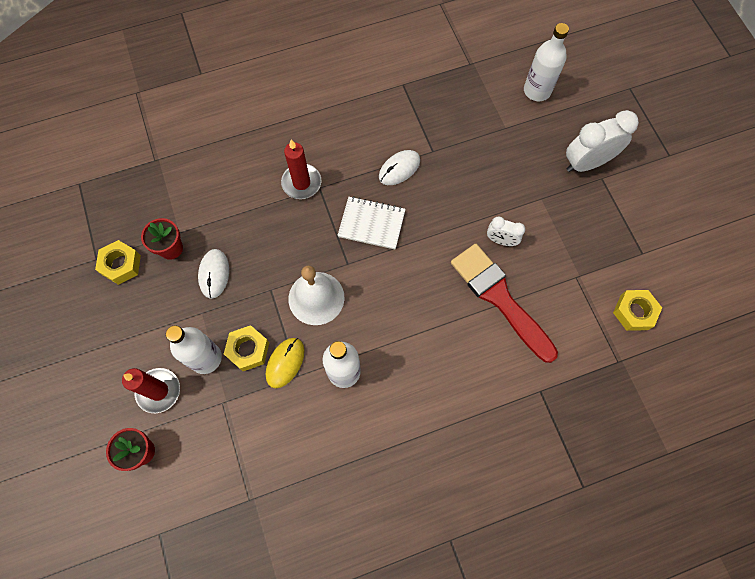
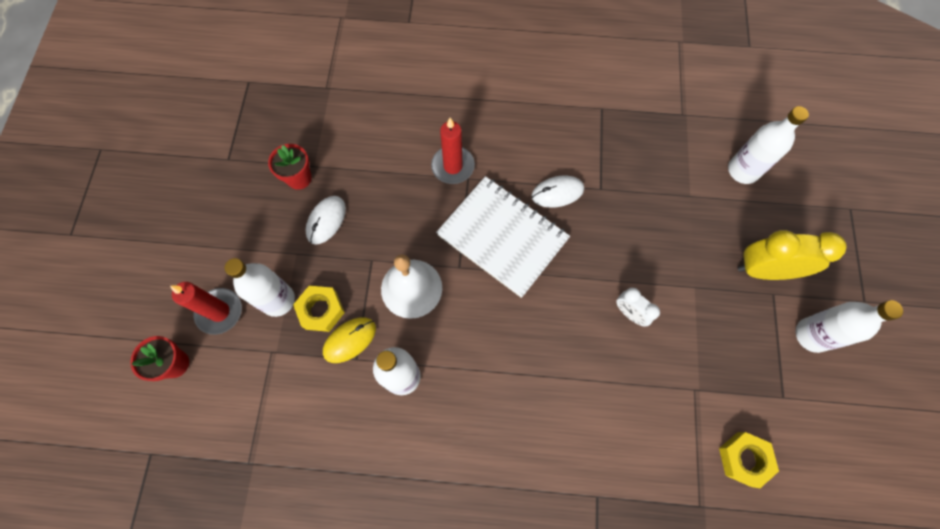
camera: 25 degrees right, 0 degrees up
yellow nut [95,240,141,285] -> none
white notebook [337,196,406,250] -> white notebook [436,176,570,298], size x1.63
red brush [451,244,558,363] -> none
white clock [566,110,639,172] -> yellow clock [738,230,847,280]
none -> white bottle [796,300,903,353]

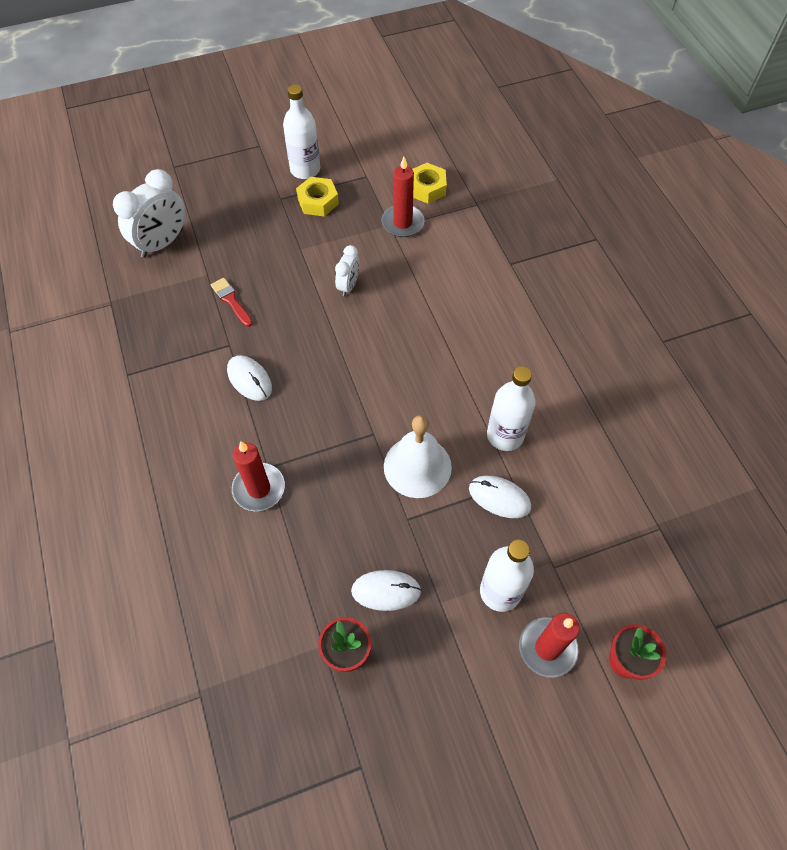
camera: 115 degrees left, 10 degrees down
yellow nut [293,286,345,332] -> yellow nut moved to [296,177,339,217]
yellow mouse [323,317,376,363] -> white mouse [469,476,531,518]
white notebook [436,176,570,298] -> none
white bottle [728,106,809,184] -> white clock [113,169,185,258]
yellow clock [738,230,847,280] -> none
none -> red brush [211,278,253,327]
none -> red candle [381,157,425,237]

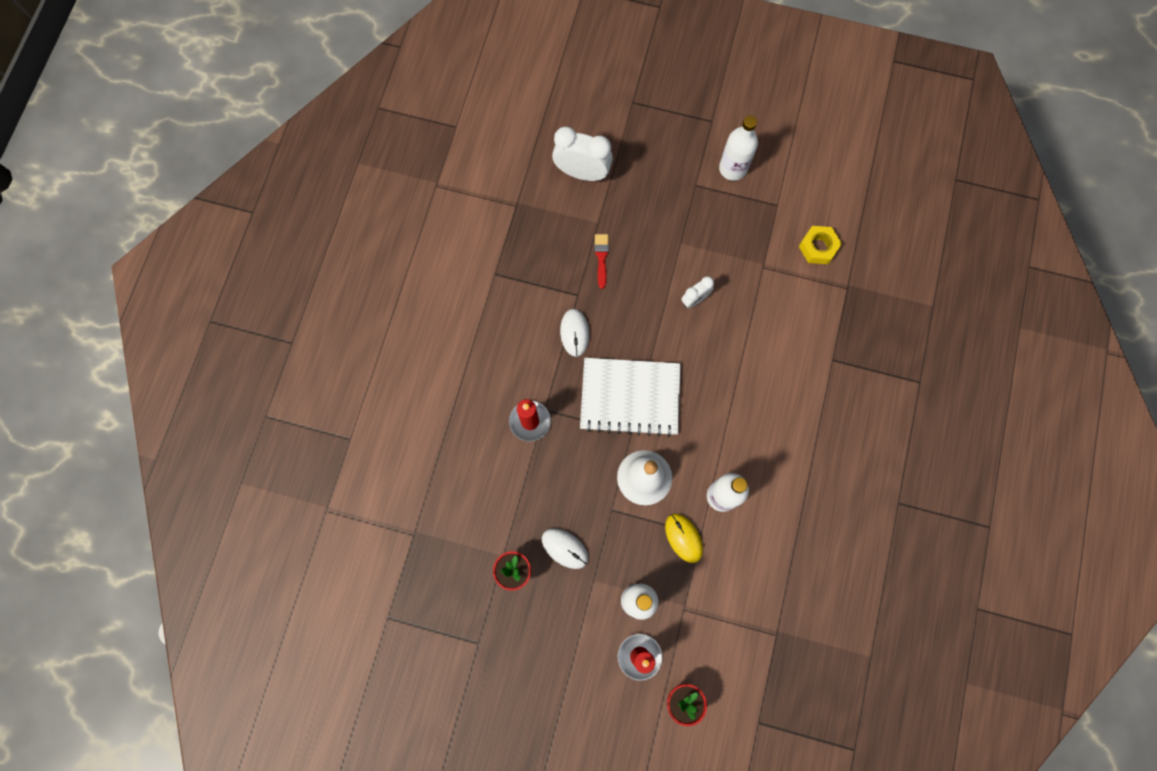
camera: 35 degrees right, 15 degrees up
white clock [113,169,185,258] -> white clock turned 150 degrees counterclockwise [552,127,613,181]
yellow nut [296,177,339,217] -> none
red candle [381,157,425,237] -> none
white mouse [469,476,531,518] -> yellow mouse [665,513,703,563]
none -> white notebook [580,358,681,437]

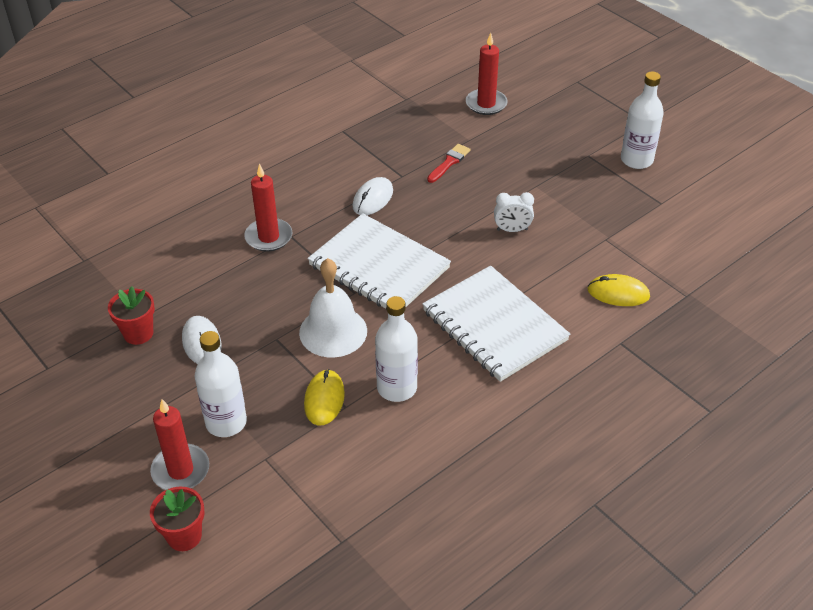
camera: 35 degrees right, 30 degrees down
white clock [552,127,613,181] -> red candle [466,33,508,115]
yellow nut [799,226,842,264] -> none
none -> white notebook [422,266,570,382]
none -> yellow mouse [587,274,650,306]

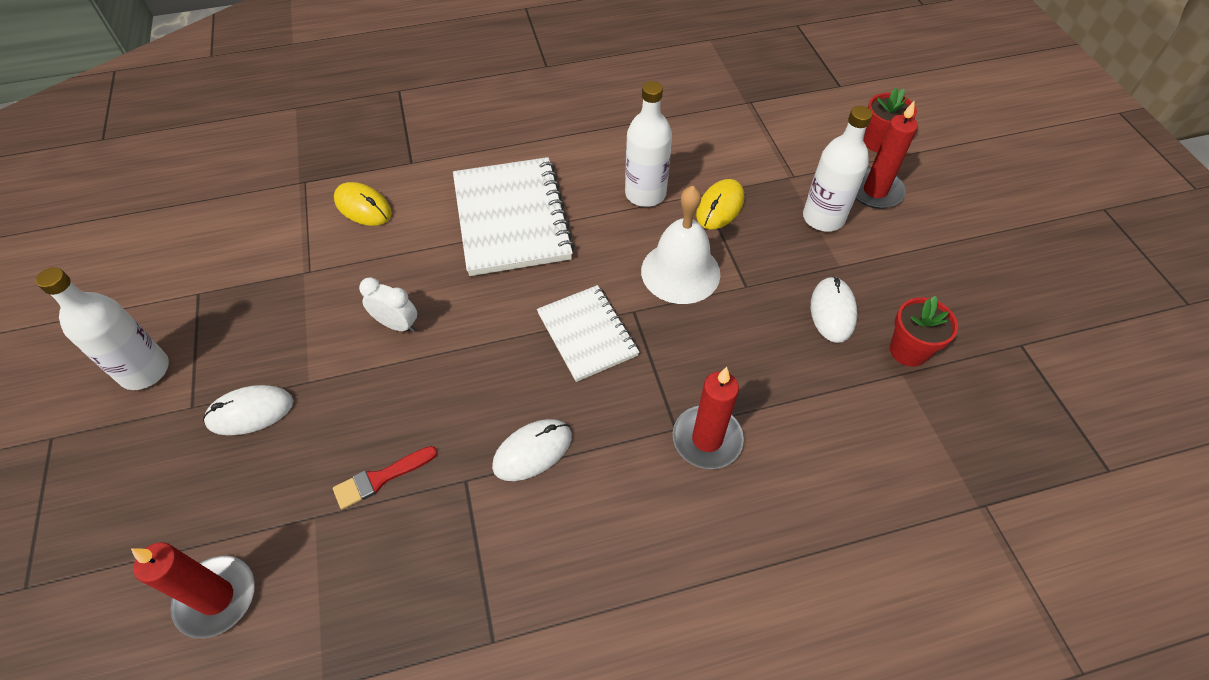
camera: 155 degrees left, 10 degrees up
white notebook [308,213,451,310] -> white notebook [537,285,639,382], size x0.61
none -> white mouse [203,385,293,435]

